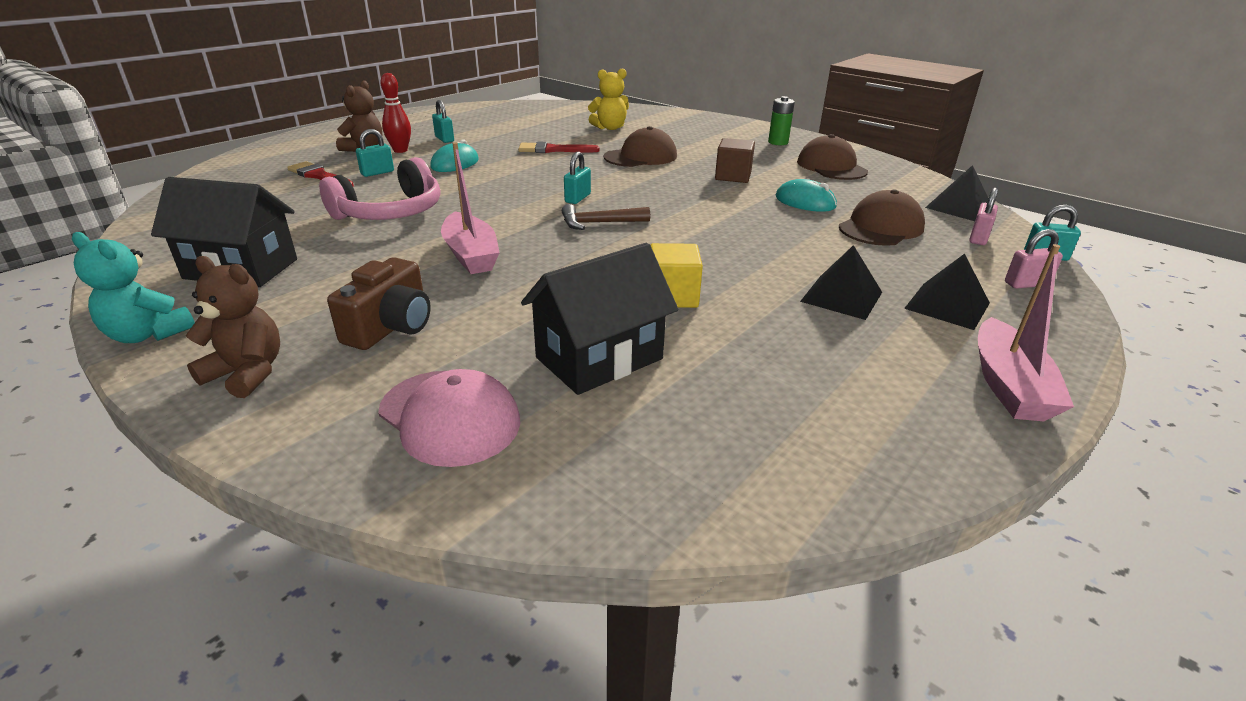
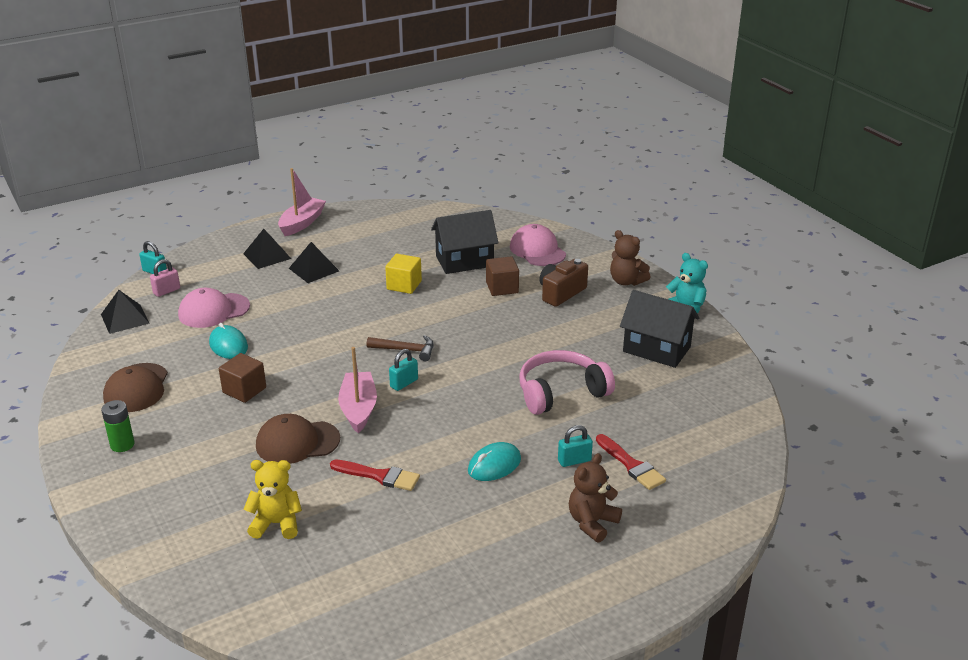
camera: 160 degrees left, 0 degrees up
red bowling pin [380,73,411,153] -> none
turquoise padlock [432,100,454,143] -> none
pink boat [441,142,500,274] -> pink boat moved to [338,347,377,433]
brown cap [839,189,925,246] -> pink cap [178,288,250,328]
pink padlock [1005,229,1063,289] -> none
none -> brown cube [486,256,519,296]

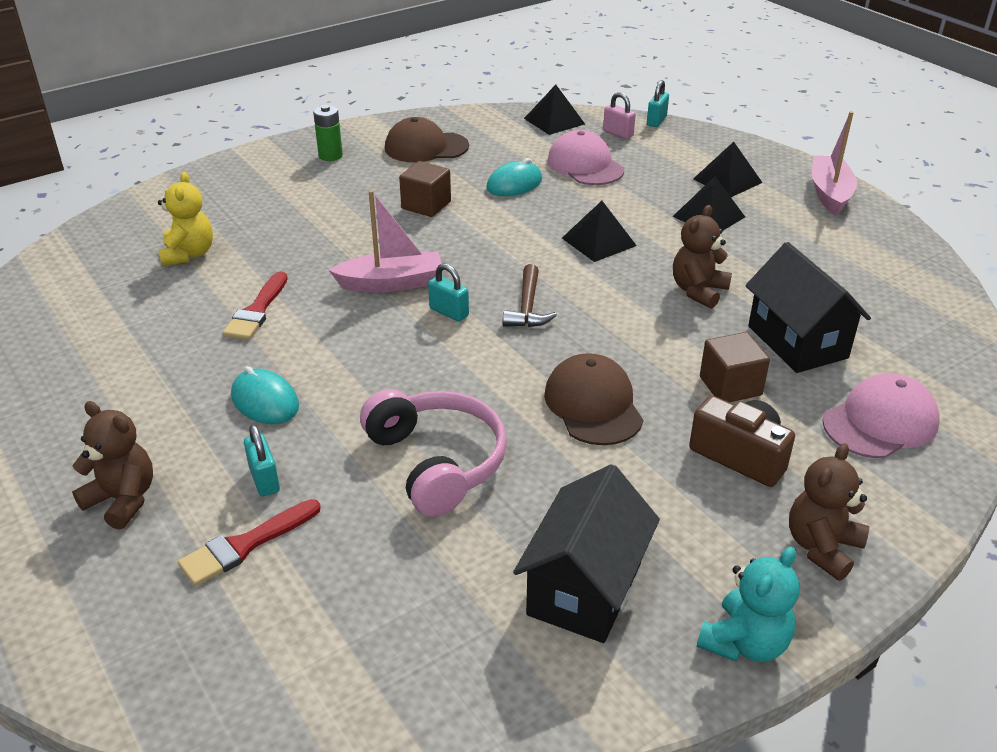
camera: 85 degrees right, 5 degrees up
brown cap [256,414,340,464] -> brown cap moved to [544,353,643,445]
pink boat [278,168,326,236] -> pink boat turned 105 degrees counterclockwise [812,111,857,216]
yellow cube [385,254,422,294] -> brown teddy bear [673,205,732,309]
none -> black pyramid [562,201,637,262]

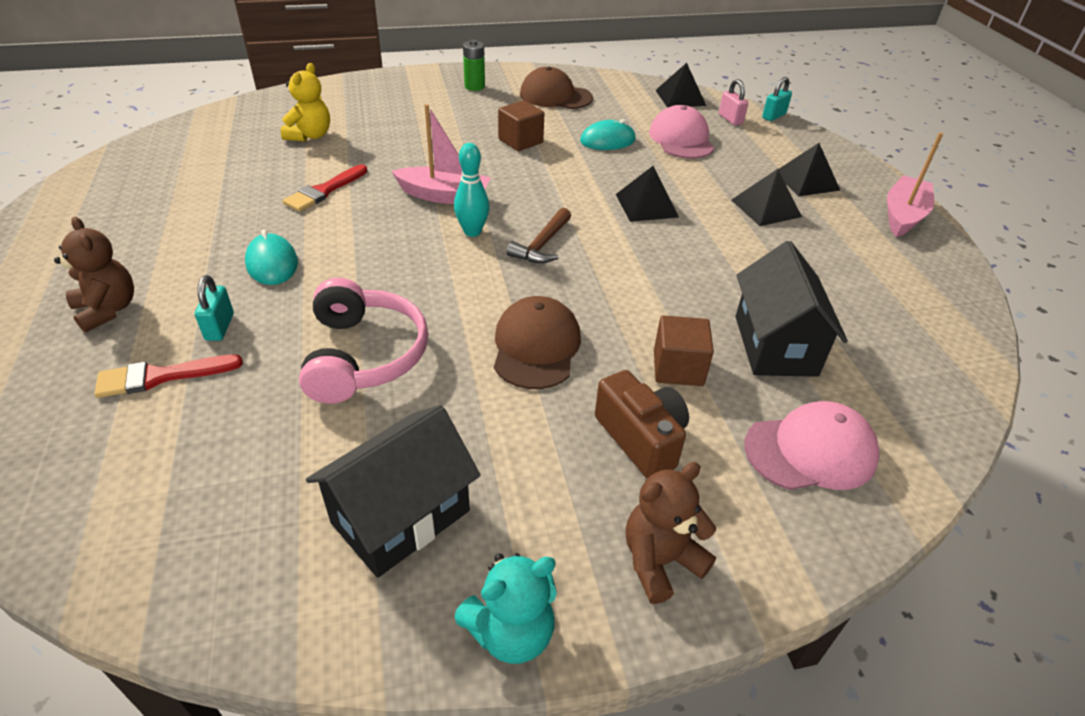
camera: 20 degrees right, 5 degrees up
turquoise padlock [428,263,469,322] -> turquoise bowling pin [454,143,490,237]
brown teddy bear [673,205,732,309] -> none

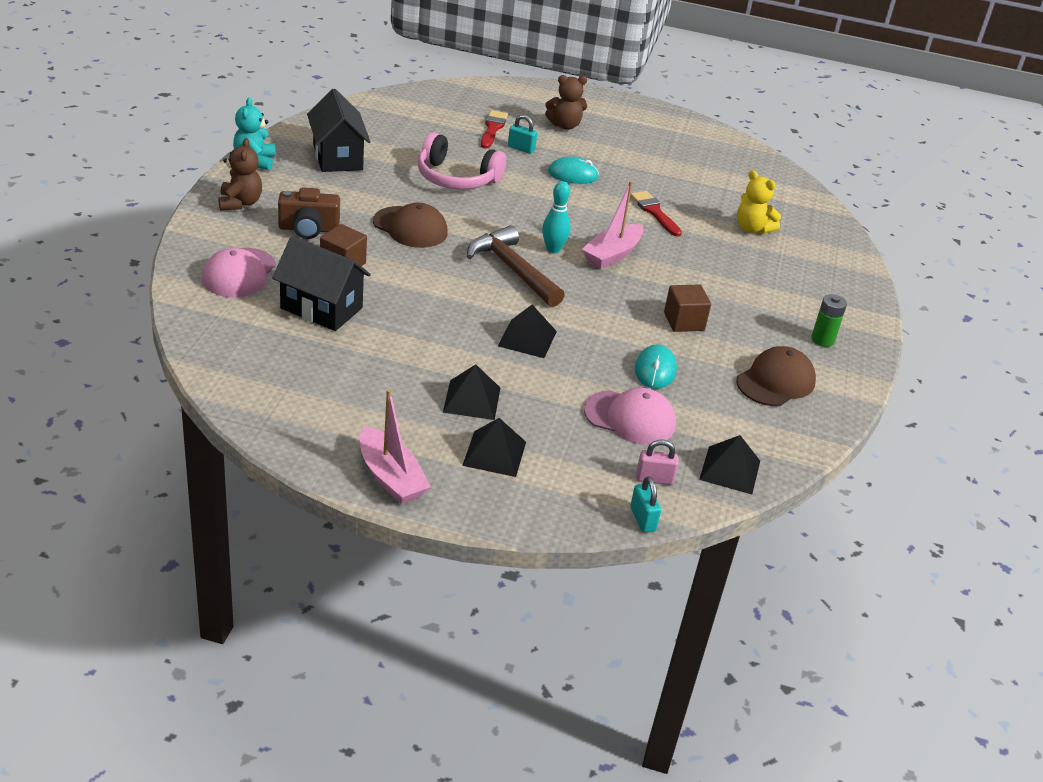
camera: 115 degrees right, 5 degrees down
brown hammer [507,208,571,263] -> brown hammer [467,225,565,307], size x1.66

